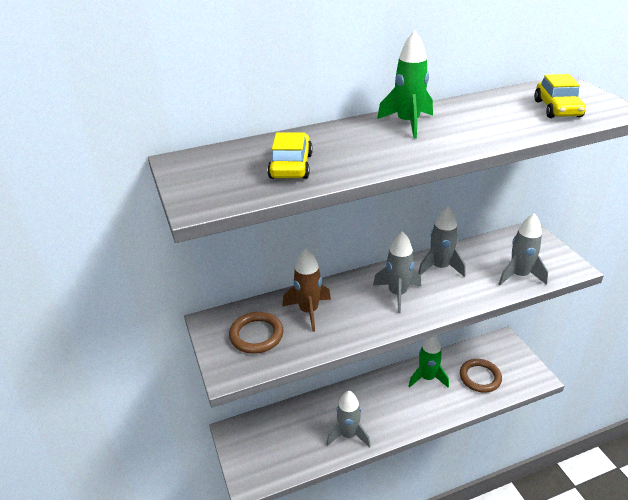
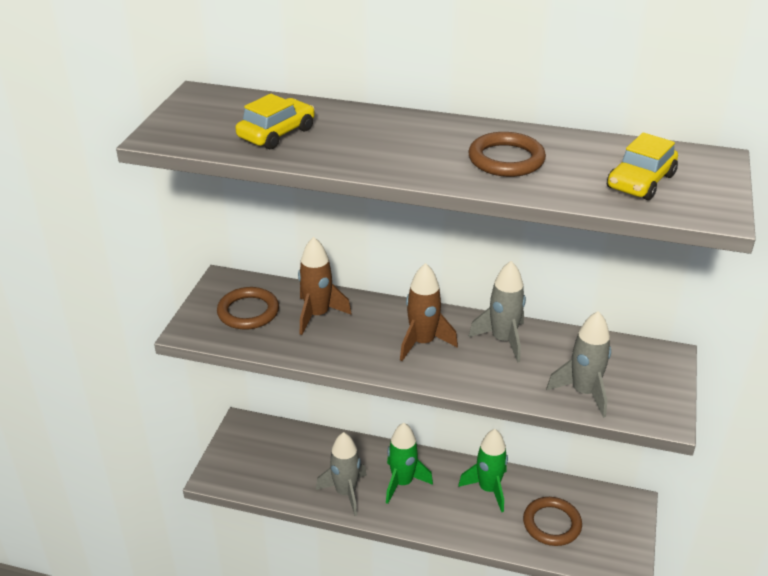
camera: 35 degrees right, 0 degrees up
grey rocket [373,231,421,313] -> brown rocket [400,263,458,361]
green rocket [377,31,433,138] -> green rocket moved to [386,423,433,504]
none -> brown ring [468,132,546,177]

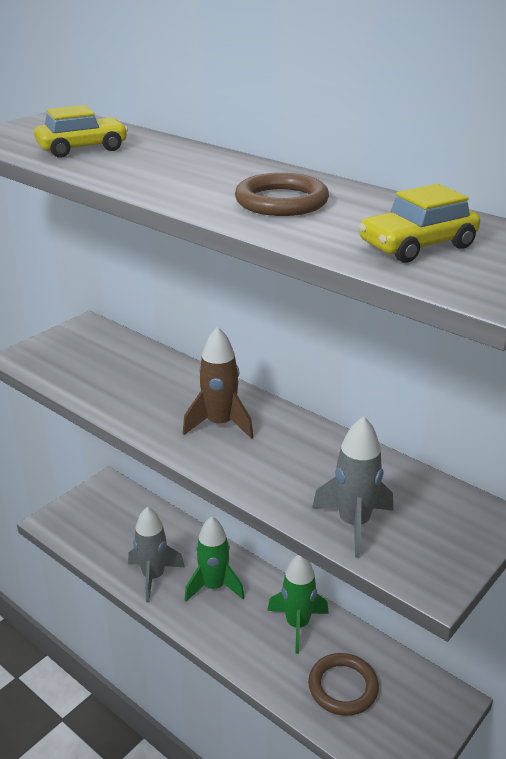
camera: 25 degrees right, 5 degrees down
brown ring [217,287,279,330] -> none
brown rocket [298,237,352,335] -> none
grey rocket [469,261,526,363] -> none

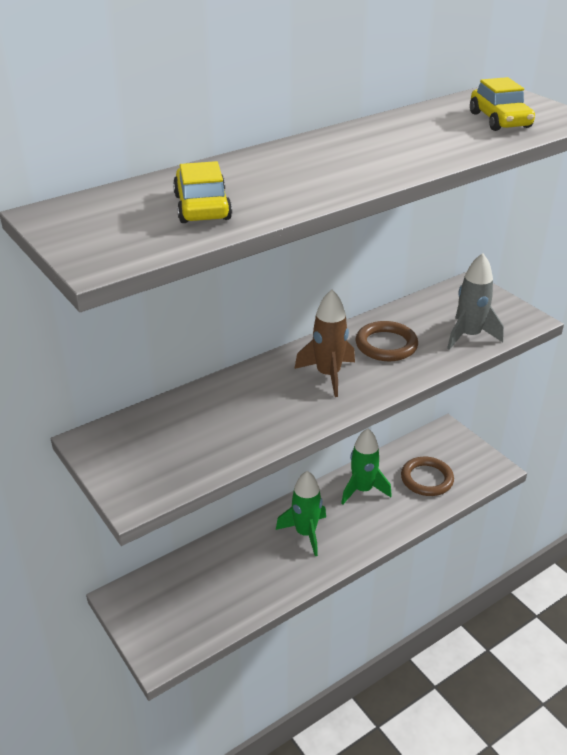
camera: 75 degrees left, 5 degrees up
grey rocket [128,507,185,602] -> none
brown ring [235,173,329,216] -> brown ring moved to [356,321,418,361]

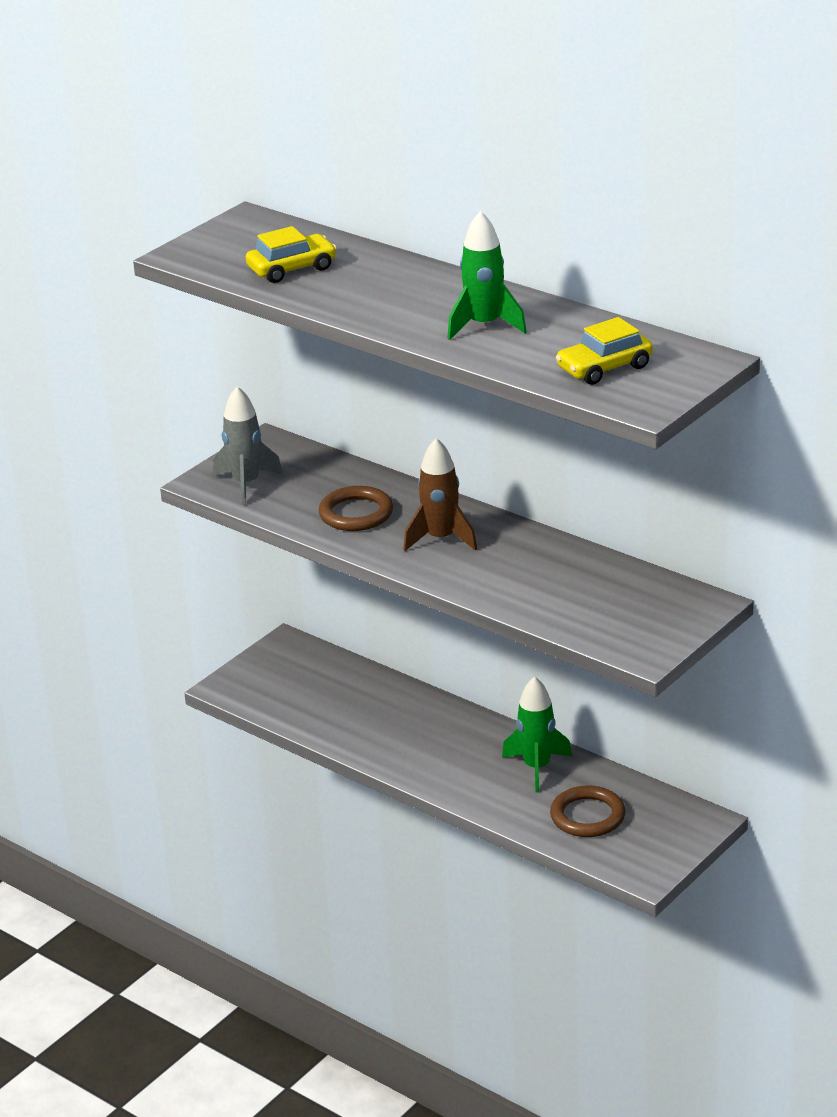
camera: 75 degrees right, 5 degrees down
green rocket [276,471,326,556] -> green rocket moved to [447,211,527,340]
brown ring [356,321,418,361] -> brown ring moved to [319,486,393,531]
grey rocket [447,253,504,350] -> grey rocket moved to [213,386,283,505]

